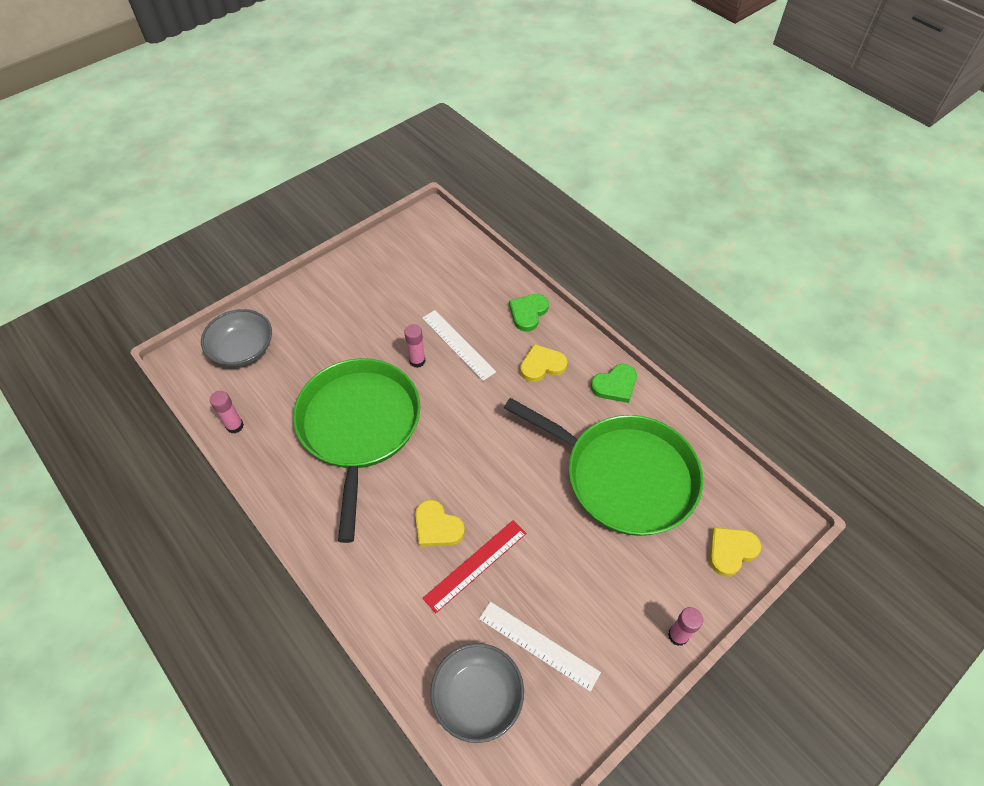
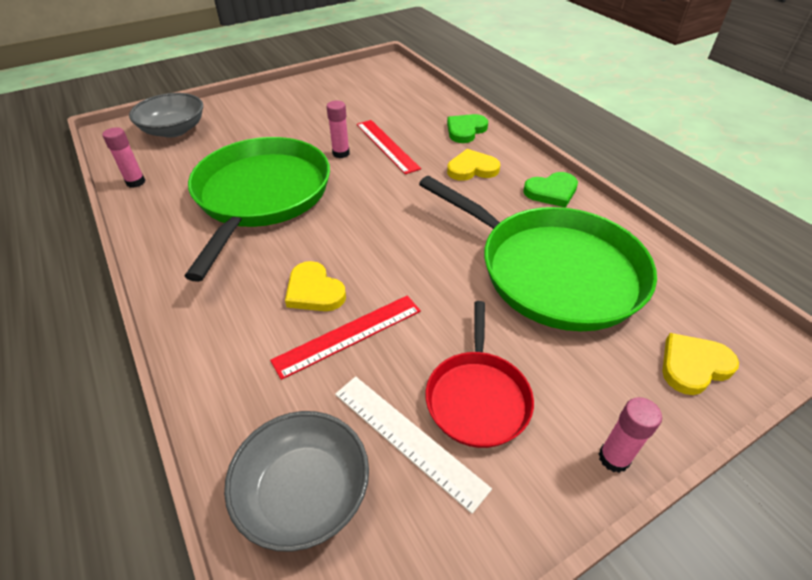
camera: 10 degrees right, 10 degrees down
white ruler [422,310,496,381] -> red ruler [357,120,421,174]
none -> red pan [425,301,534,448]

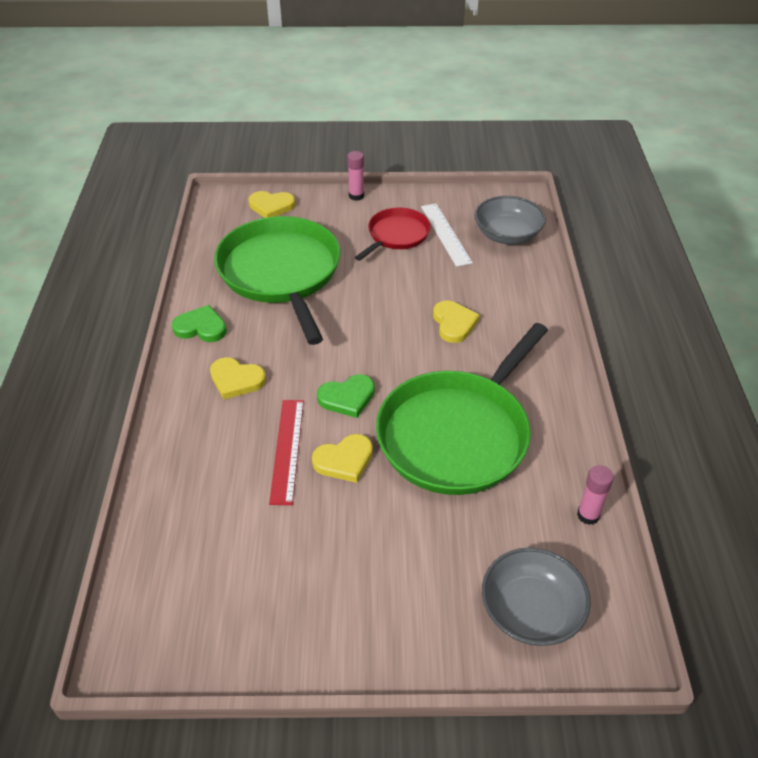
camera: 150 degrees left, 0 degrees up
red ruler [270,295,421,380] -> none
pink glue stick [326,101,350,158] -> yellow heart [312,434,373,483]
green heart [447,114,488,143] -> green heart moved to [317,374,375,418]

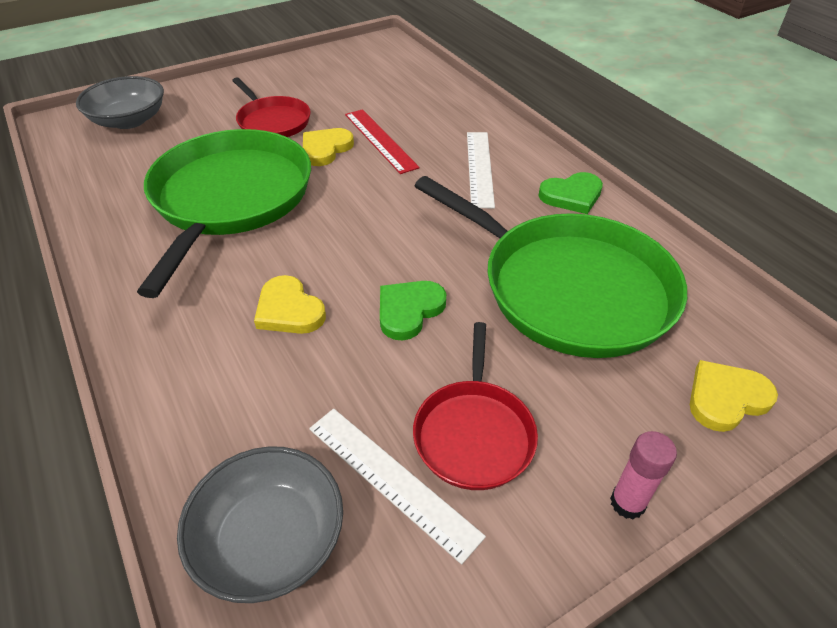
camera: 150 degrees right, 0 degrees up
yellow heart [210,357,266,399] -> white ruler [467,132,495,208]
green heart [317,374,375,418] -> green heart moved to [380,281,446,340]
pink glue stick [577,465,614,525] -> none
none -> red pan [232,77,311,137]

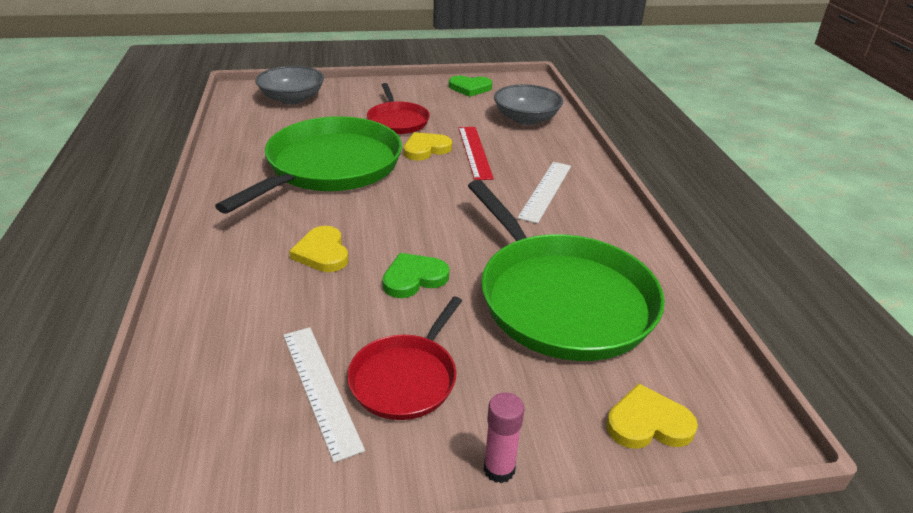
camera: 20 degrees right, 10 degrees down
grey bowl [177,446,343,603] -> grey bowl moved to [494,84,563,125]
green heart [538,172,603,214] -> green heart moved to [449,76,492,97]

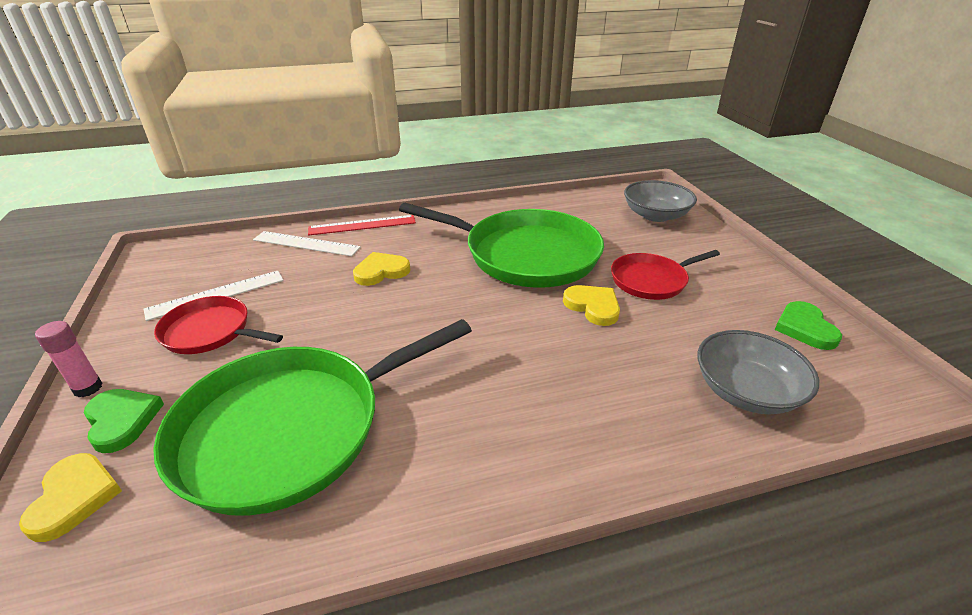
camera: 85 degrees right, 0 degrees up
green heart [382,253,449,298] -> green heart moved to [84,389,164,453]
red ruler [458,127,494,180] -> red ruler moved to [308,215,416,235]
white ruler [517,162,571,224] -> white ruler moved to [253,231,361,256]

